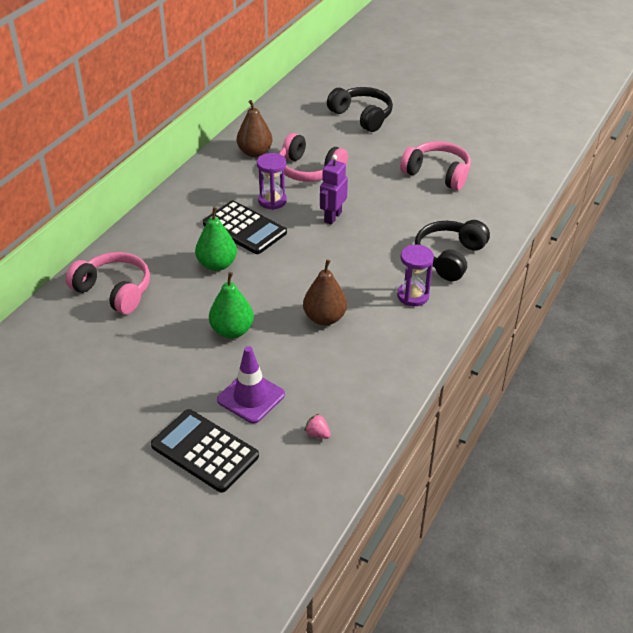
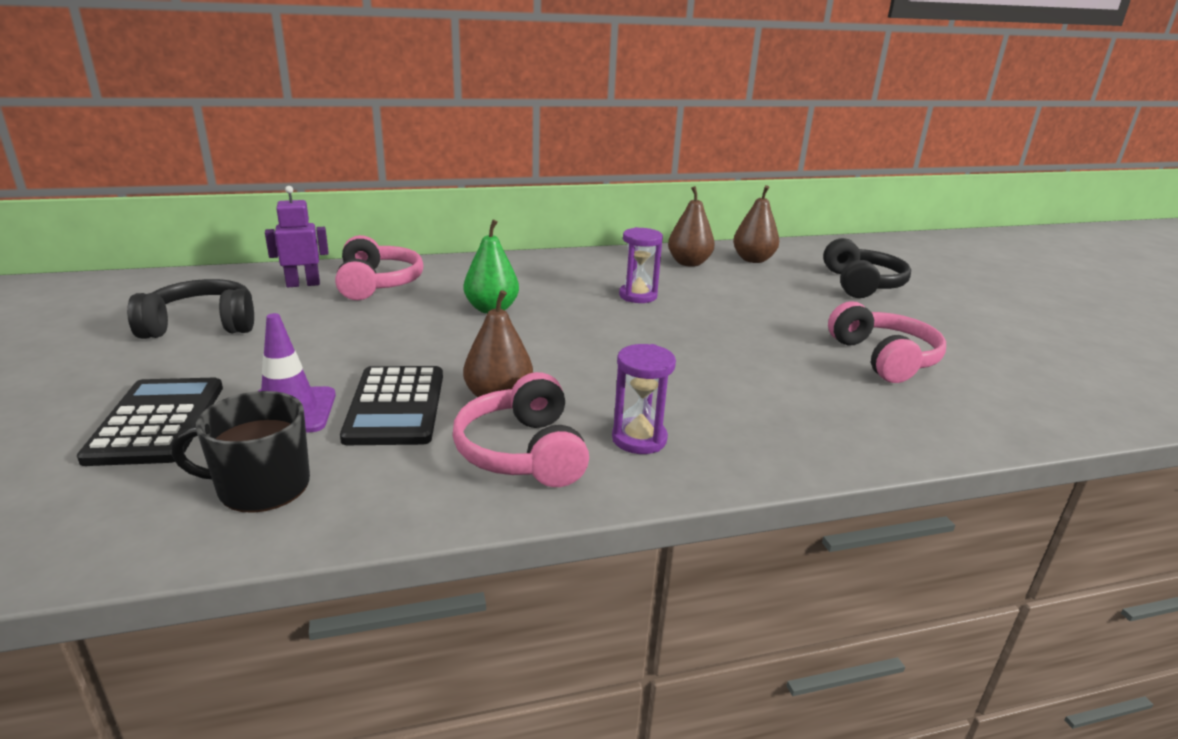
camera: 45 degrees right, 15 degrees down
black calculator [203,200,287,254] -> black calculator moved to [340,366,443,445]
green pear [209,272,254,338] -> none
pink headphones [279,133,348,182] -> pink headphones moved to [453,372,589,487]
pink strawberry [304,414,331,439] -> black mug [171,391,310,513]
purple robot [320,155,348,225] -> purple robot moved to [265,186,329,287]
black headphones [415,220,490,281] -> black headphones moved to [127,279,254,339]
none -> brown pear [733,185,779,263]

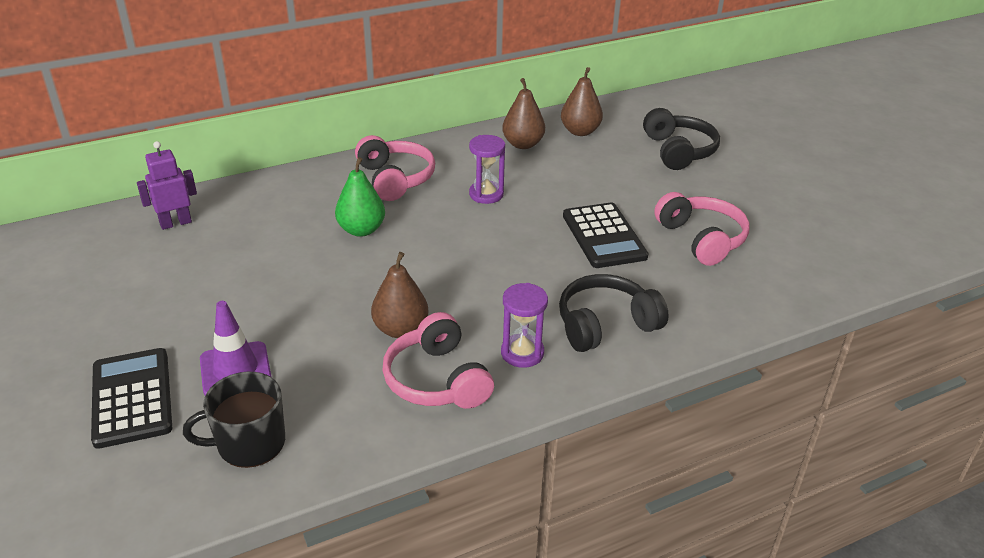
camera: 10 degrees left, 10 degrees up
black headphones [127,279,254,339] -> black headphones moved to [559,274,669,352]
pink headphones [335,235,423,300] -> pink headphones moved to [355,135,435,201]
black calculator [340,366,443,445] -> black calculator moved to [563,203,649,268]

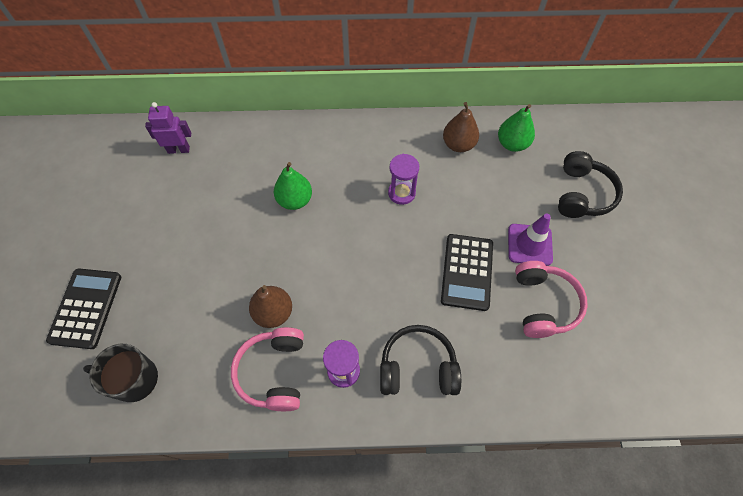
camera: 25 degrees right, 25 degrees up
purple traffic cone [200,301,271,395] -> purple traffic cone moved to [508,214,553,266]
pink headphones [355,135,435,201] -> none
brown pear [561,67,603,136] -> green pear [498,104,535,152]

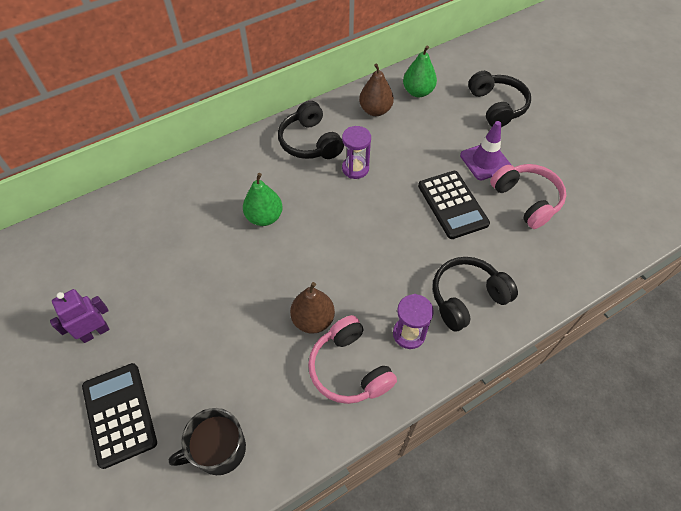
camera: 30 degrees left, 5 degrees down
purple robot [145,102,191,154] -> purple robot moved to [50,289,109,343]
none -> black headphones [278,101,344,159]

